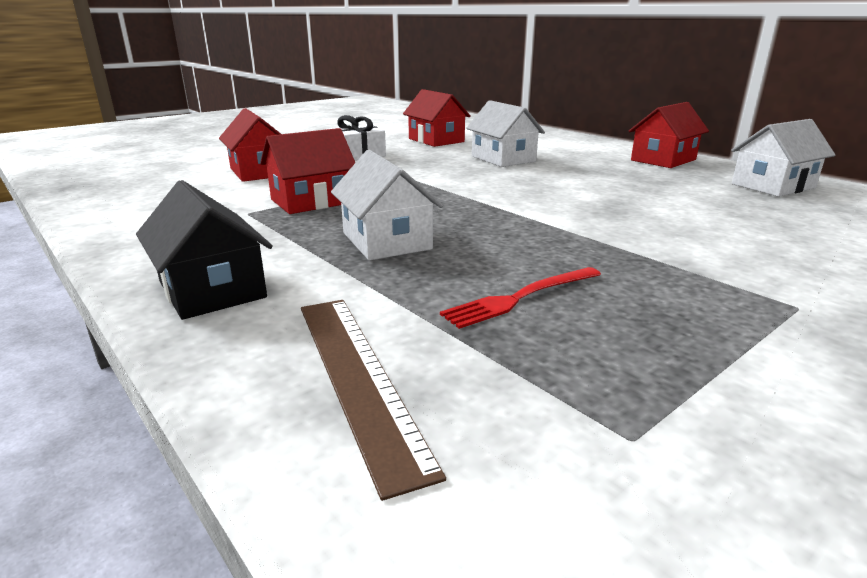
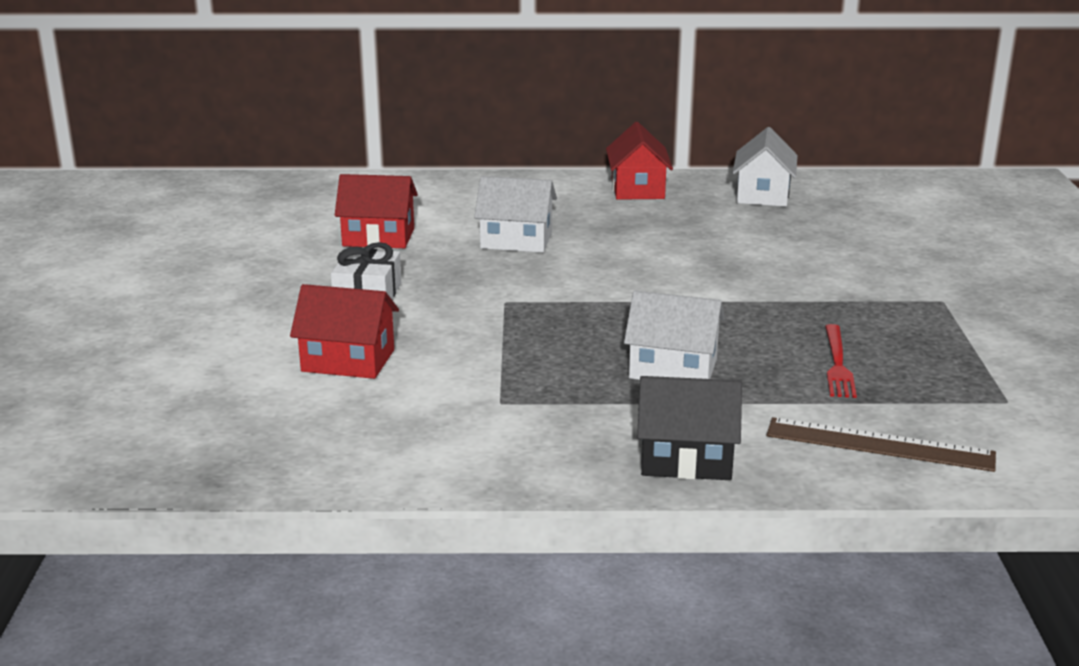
camera: 50 degrees left, 0 degrees up
red house [260,128,355,214] -> none

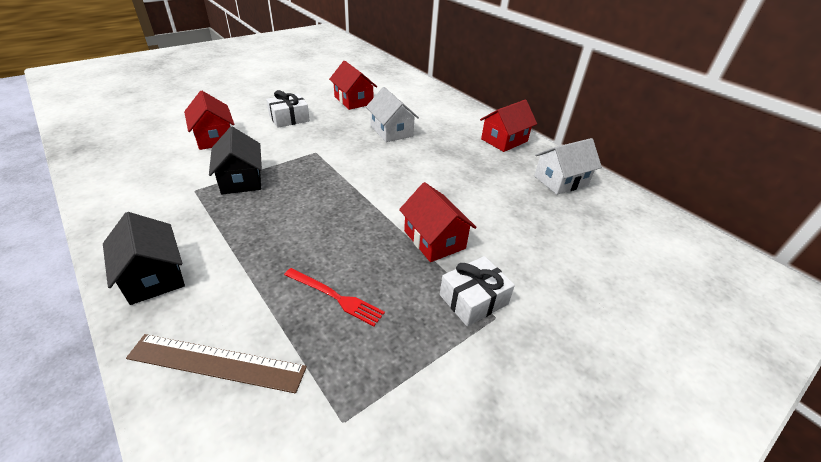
camera: 50 degrees right, 15 degrees up
white house [624,291,725,380] -> none
brown ruler [766,417,996,472] -> brown ruler turned 60 degrees counterclockwise [126,334,307,393]
red fork [825,324,857,398] -> red fork turned 120 degrees counterclockwise [284,268,385,326]
none -> black house [209,127,262,195]
none -> red house [399,182,477,262]
none -> white gift [440,256,515,326]

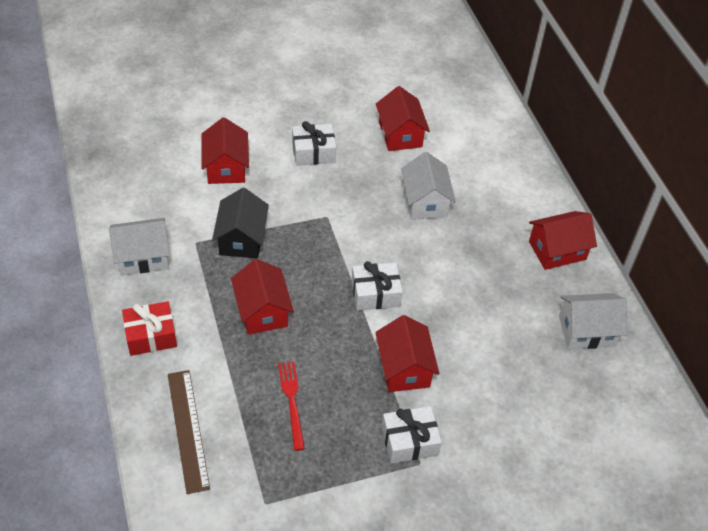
camera: 20 degrees right, 10 degrees up
black house [103,212,185,305] -> red gift [122,301,177,356]
brown ruler [126,334,307,393] -> brown ruler turned 45 degrees clockwise [168,370,210,494]
red fork [284,268,385,326] -> red fork turned 150 degrees counterclockwise [278,362,305,451]
none -> white house [109,218,170,275]
none -> red house [231,259,294,335]
none -> white gift [351,261,403,311]

